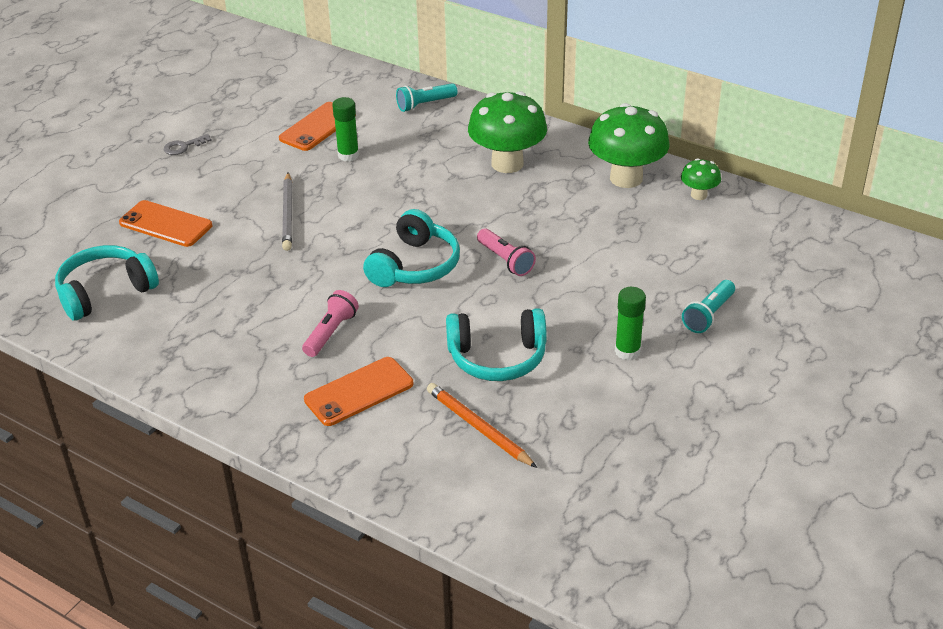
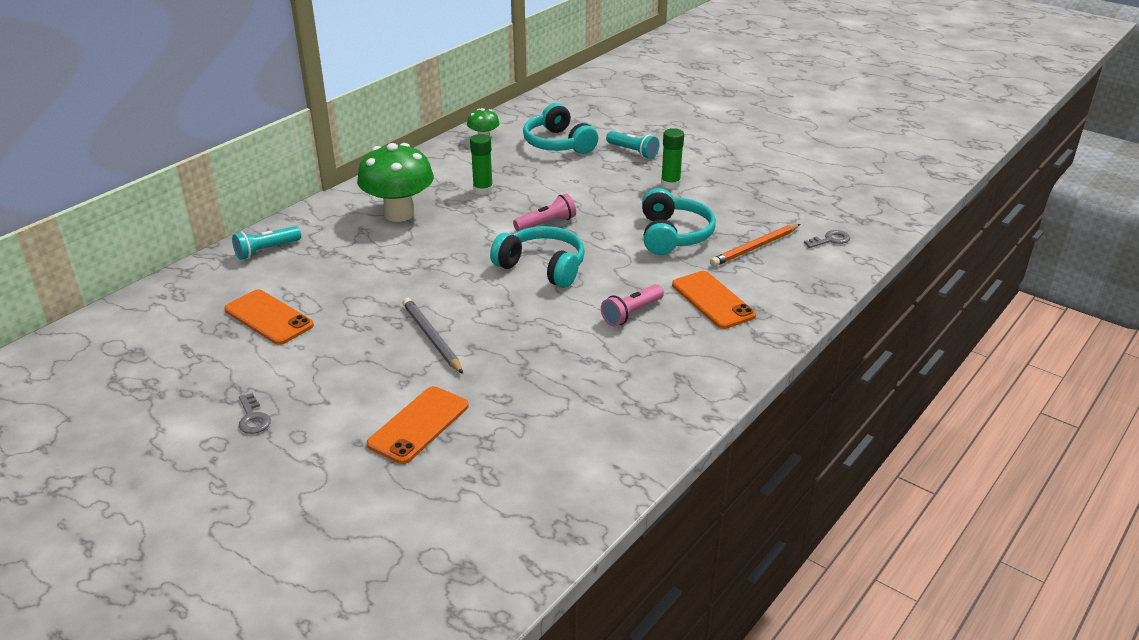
camera: 85 degrees left, 5 degrees down
turquoise headphones [55,245,159,321] -> turquoise headphones moved to [523,103,598,154]
grey pencil [282,173,292,251] -> grey pencil turned 120 degrees counterclockwise [403,298,463,374]
pink flashlight [302,290,359,357] -> pink flashlight turned 75 degrees counterclockwise [601,284,664,326]
green glue stick [332,97,359,162] -> green glue stick moved to [470,134,493,195]
turquoise flashlight [396,83,458,112] -> turquoise flashlight turned 75 degrees clockwise [232,226,301,260]
green mushroom [588,103,670,188] -> none
none -> grey key [804,230,850,248]

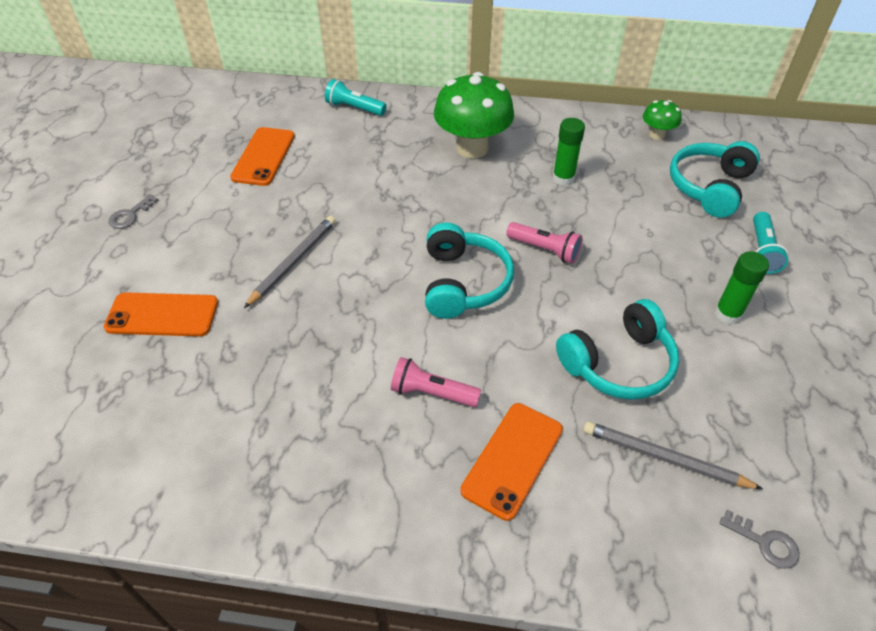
camera: 60 degrees right, 15 degrees up
orange pencil [710,224,800,267] -> grey pencil [583,421,763,489]

